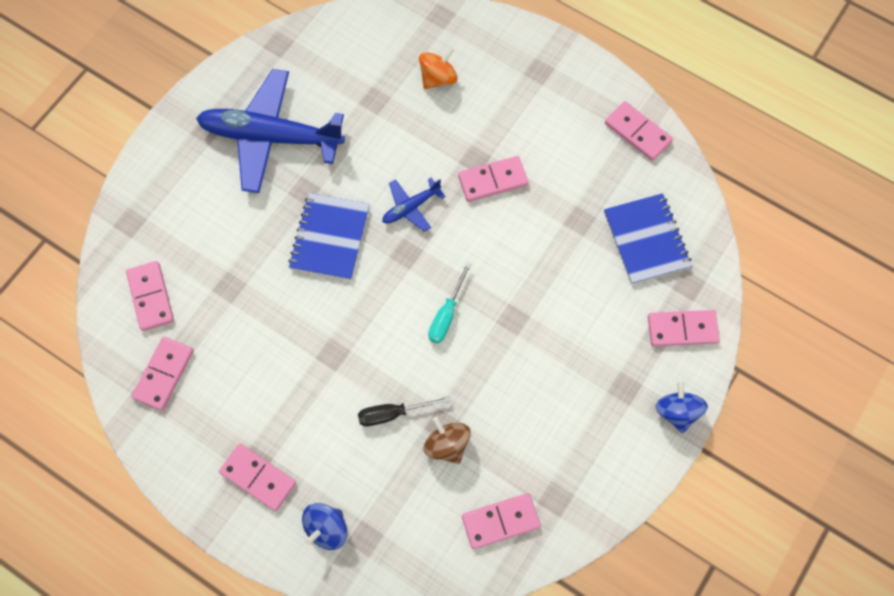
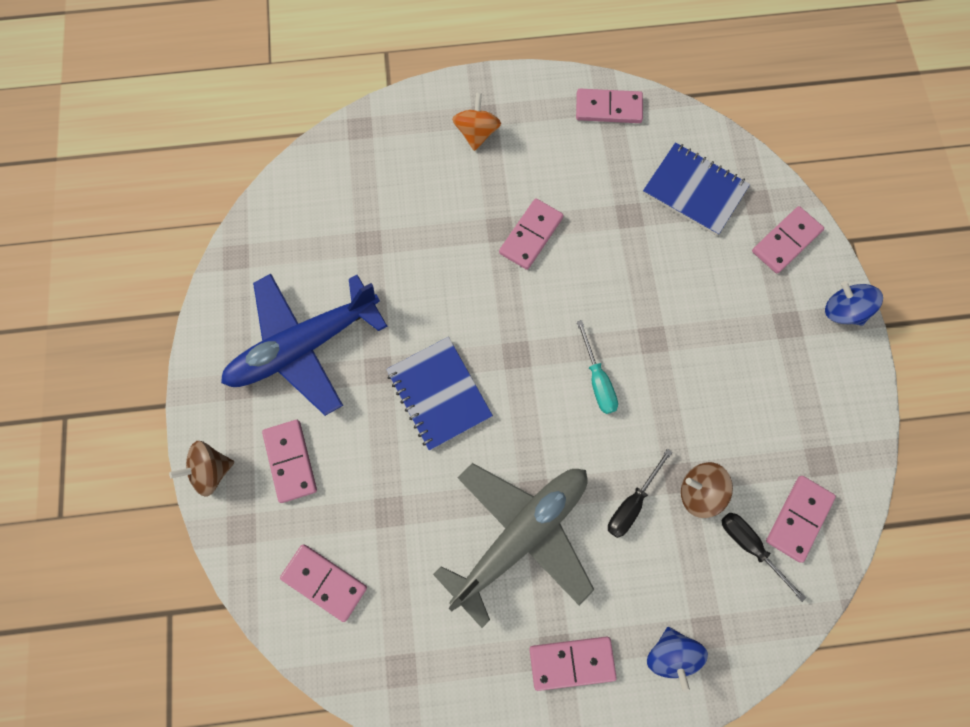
camera: 40 degrees left, 5 degrees up
pink domino [132,337,194,411] -> pink domino moved to [262,420,317,503]
blue plane [382,178,446,232] -> none
orange spinning top [419,47,458,89] -> orange spinning top moved to [452,93,501,151]
none -> brown spinning top [169,441,234,497]
none -> grey plane [433,463,595,628]
none -> black screwdriver [722,513,806,602]

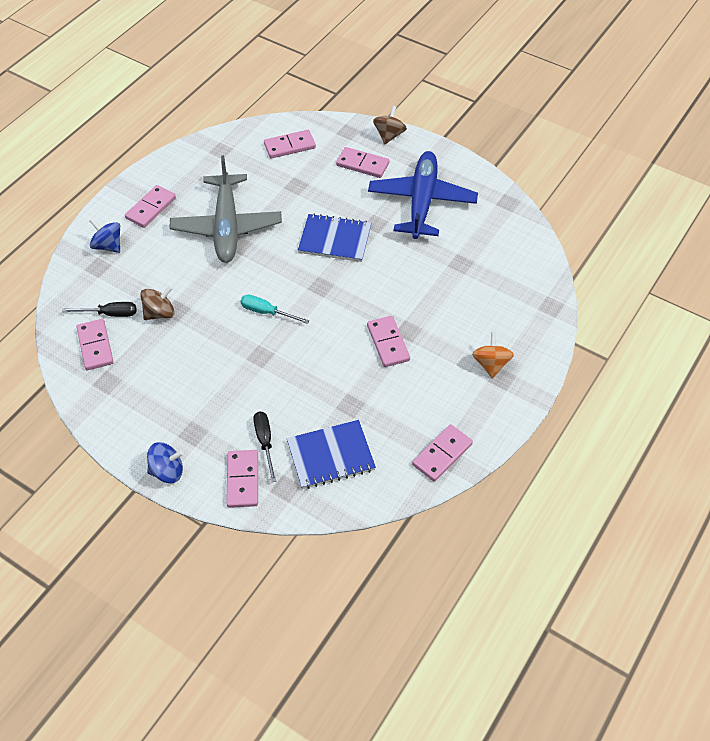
camera: 130 degrees right, 20 degrees down
orange spinning top [452,93,501,151] -> orange spinning top turned 135 degrees counterclockwise [472,332,514,378]
black screwdriver [608,449,673,538] -> black screwdriver moved to [253,412,276,482]

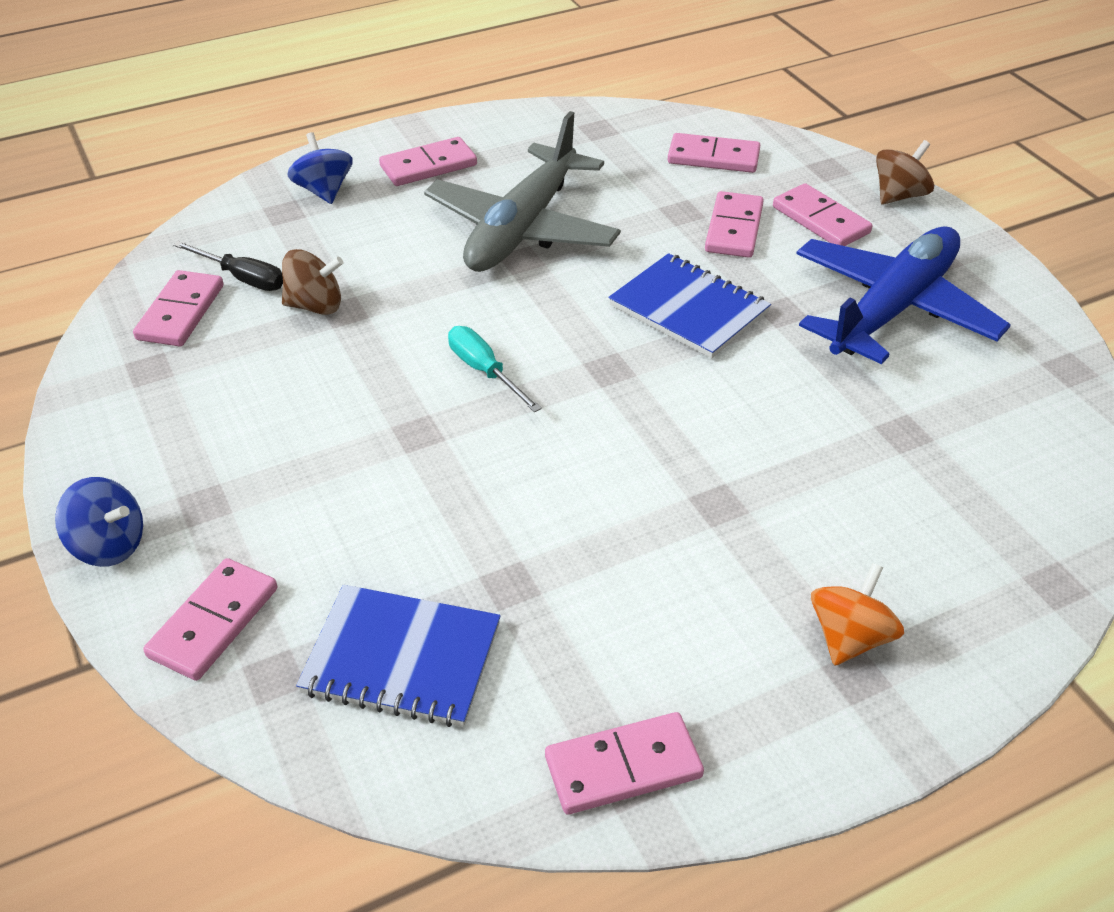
camera: 30 degrees right, 10 degrees down
black screwdriver [253,412,276,482] -> none
pink domino [367,316,410,367] -> pink domino moved to [705,191,764,258]

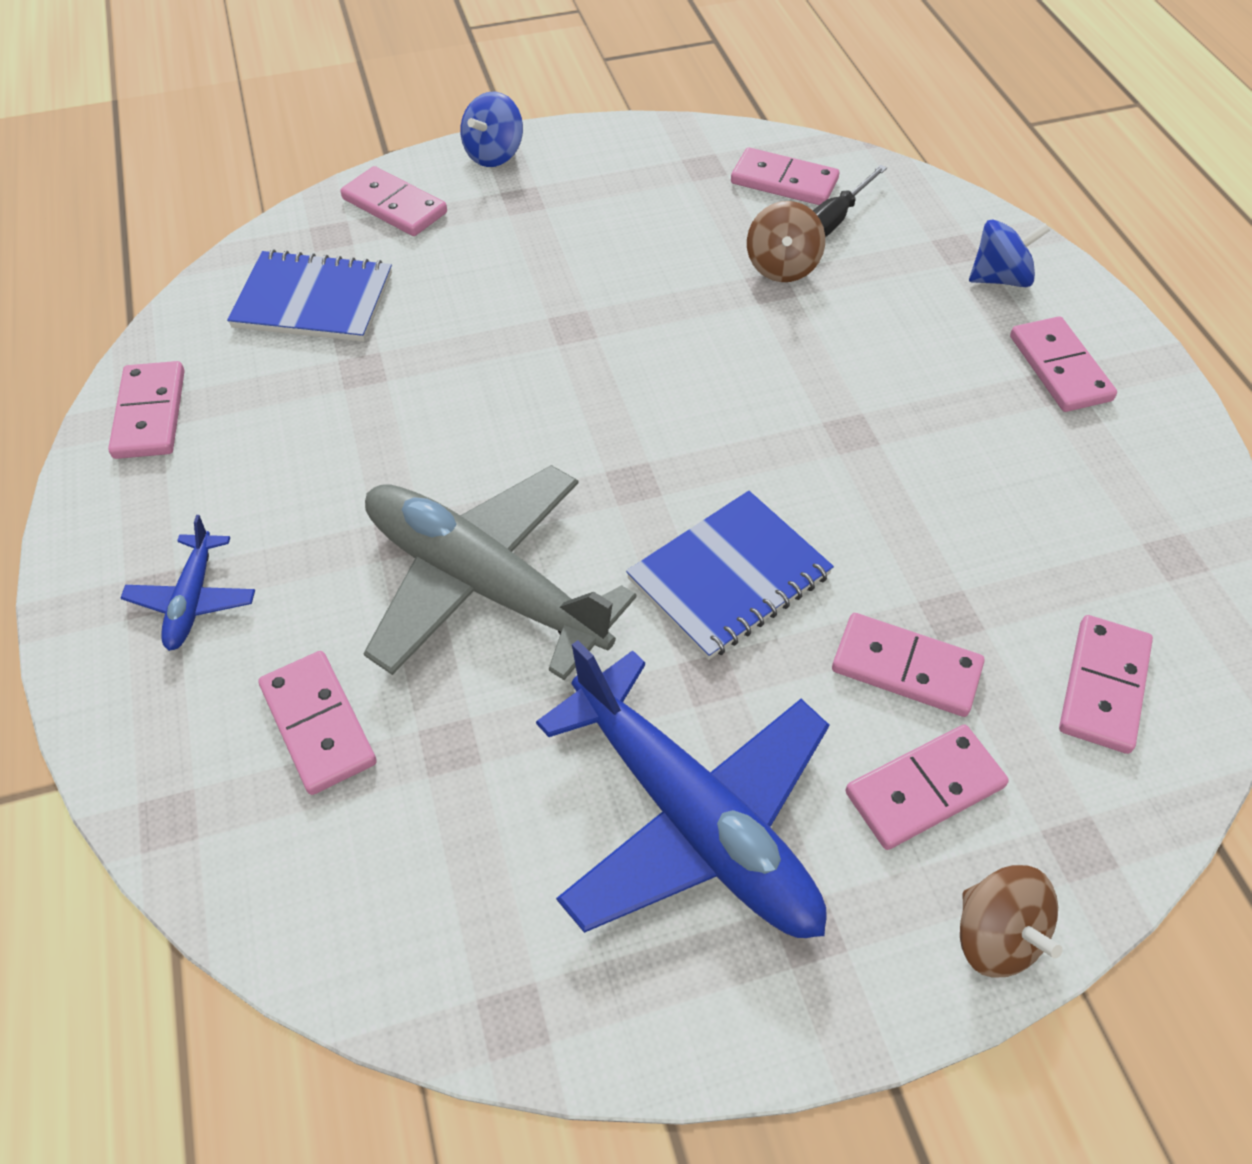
camera: 100 degrees right, 10 degrees up
blue notebook [296,584,501,727] -> blue notebook turned 75 degrees clockwise [227,249,392,342]
grey plane [424,111,621,272] -> grey plane moved to [363,465,637,680]
turquoise screwdriver [448,326,542,412] -> none
orange spinning top [811,563,904,666] -> blue plane [121,515,255,651]
none -> pink domino [258,651,377,795]

